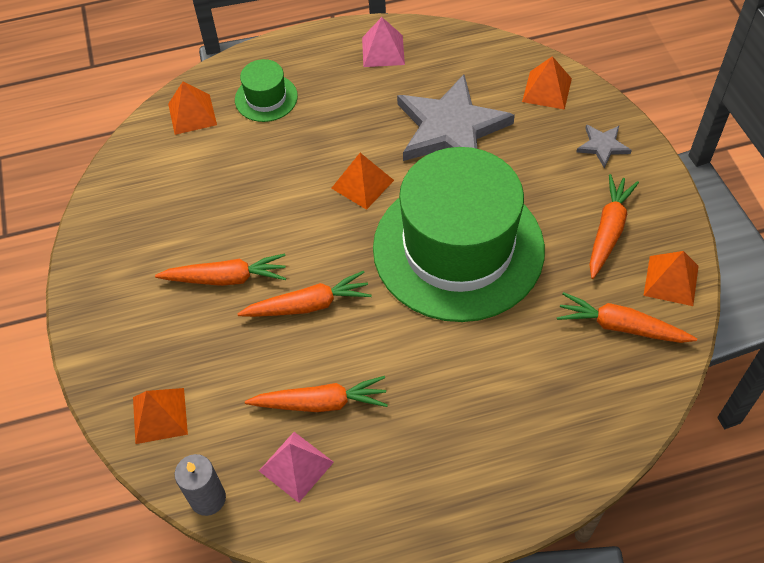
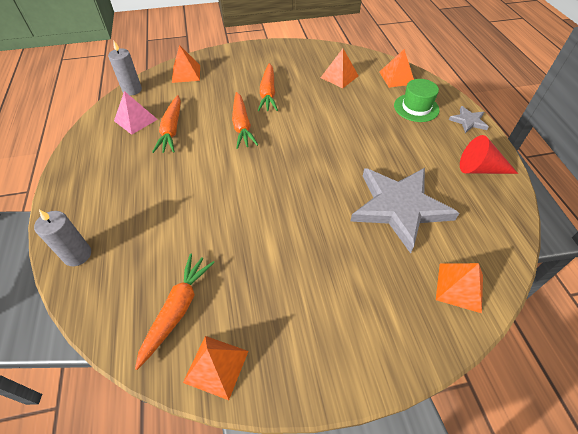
camera: 90 degrees right, 5 degrees down
orange pyramid [331,153,394,210] -> orange pyramid moved to [321,49,359,88]
pink pyramid [362,17,405,67] -> red cone [460,135,518,174]
green hat [373,147,545,322] -> none
grey star [576,125,632,168] -> grey star moved to [449,106,489,133]
orange carrot [589,174,639,279] -> none
none -> grey candle [34,209,91,266]

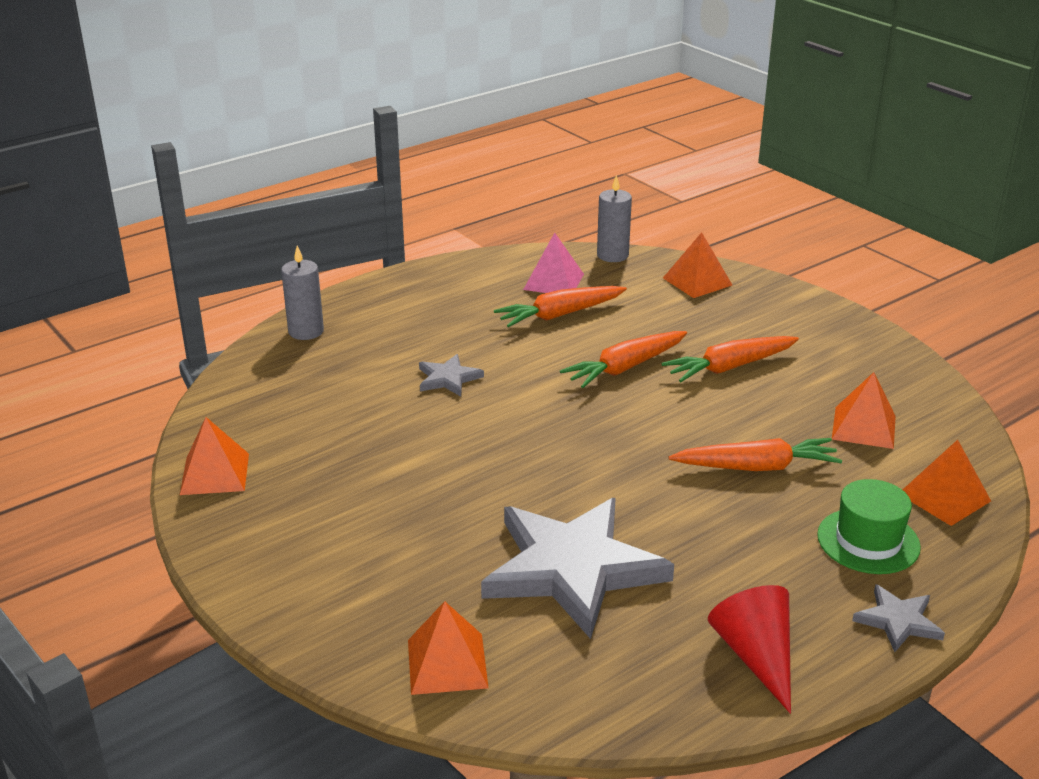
camera: 65 degrees right, 20 degrees down
orange carrot [135,254,215,370] -> orange carrot moved to [669,438,842,471]
none -> grey star [419,354,484,396]

